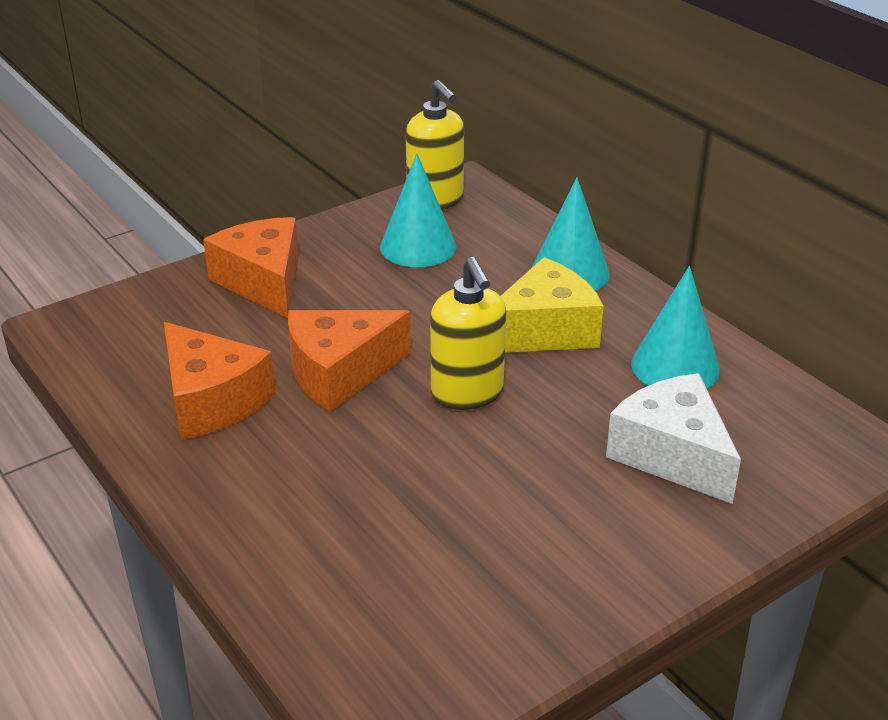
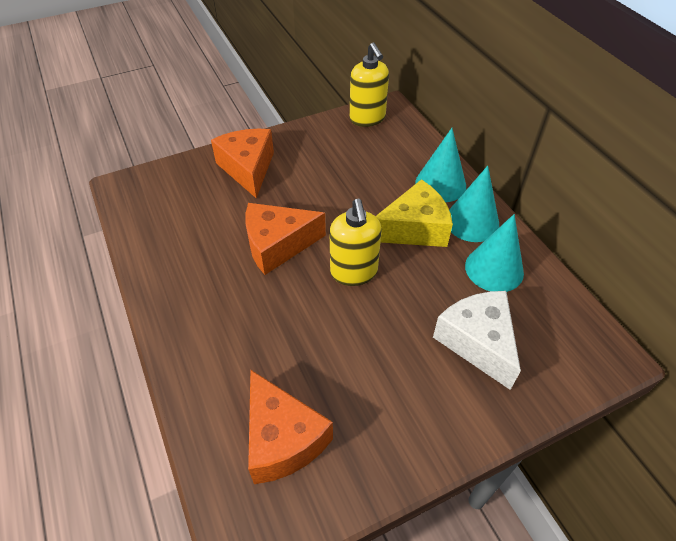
camera: 10 degrees right, 15 degrees up
orange cheese [164,322,276,440] -> orange cheese moved to [248,370,333,484]
turquoise cone [380,153,456,267] -> turquoise cone moved to [449,166,499,242]

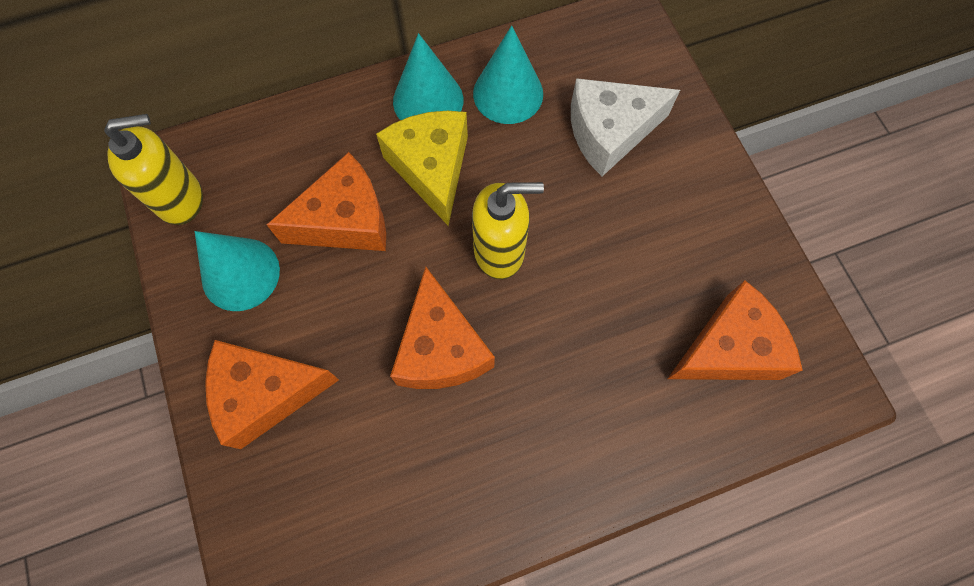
camera: 85 degrees left, 20 degrees up
turquoise cone [415,128,466,202] -> turquoise cone moved to [195,231,280,311]
none -> orange cheese [267,152,386,251]

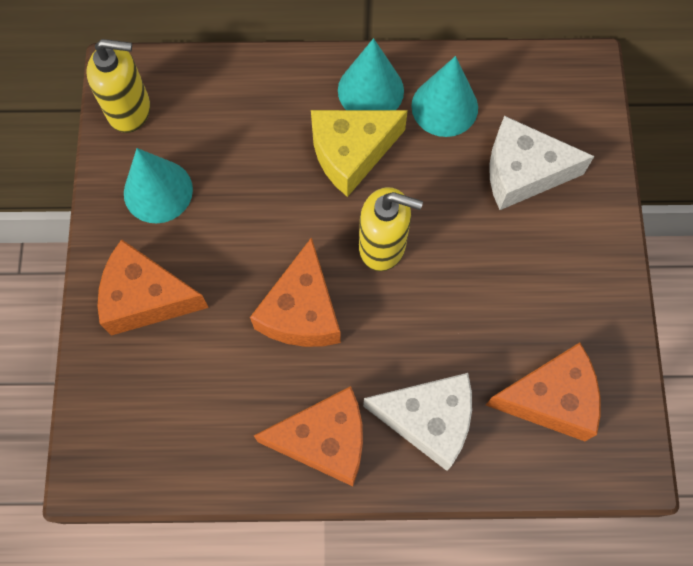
camera: 20 degrees right, 0 degrees up
orange cheese [267,152,386,251] -> orange cheese moved to [254,386,363,486]
yellow cheese [376,111,468,226] -> yellow cheese turned 120 degrees counterclockwise [311,110,408,197]
none -> white cheese [363,373,472,471]

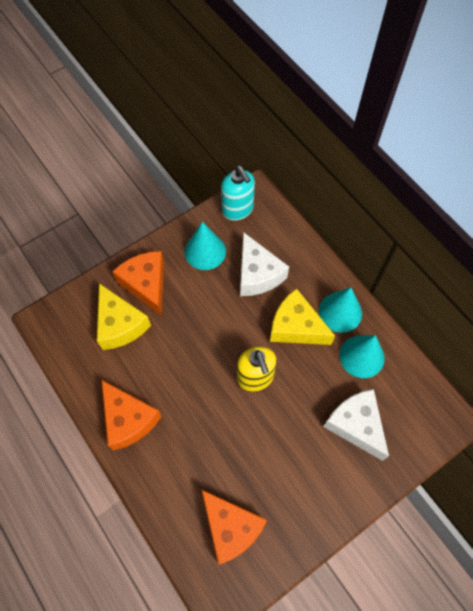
camera: 55 degrees right, 5 degrees down
yellow soap dispenser [86,39,150,133] -> turquoise soap dispenser [221,166,255,221]
orange cheese [250,237,341,347] -> none
white cheese [363,373,472,471] -> white cheese moved to [240,232,289,296]
none -> yellow cheese [97,283,151,350]

